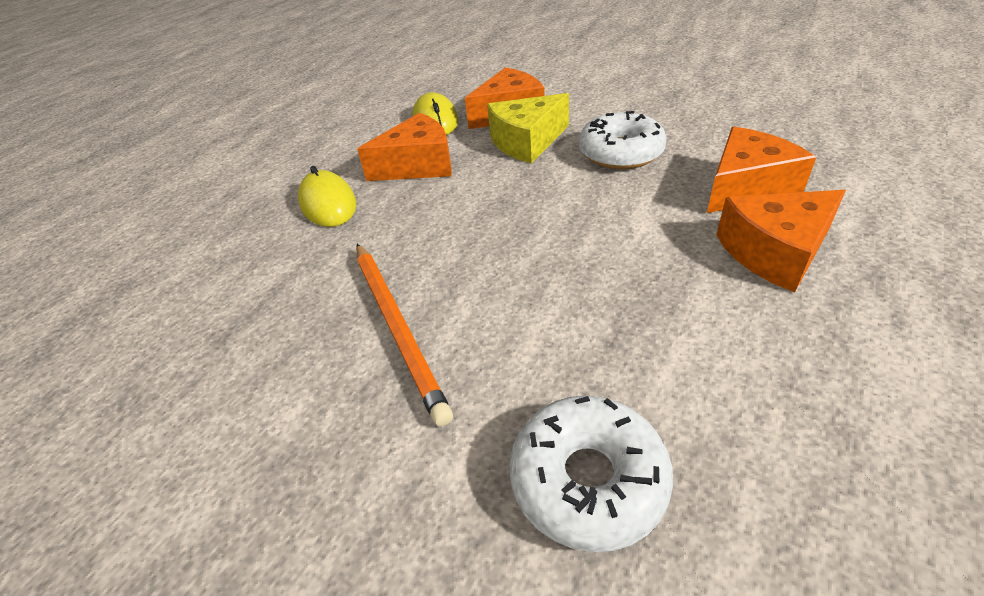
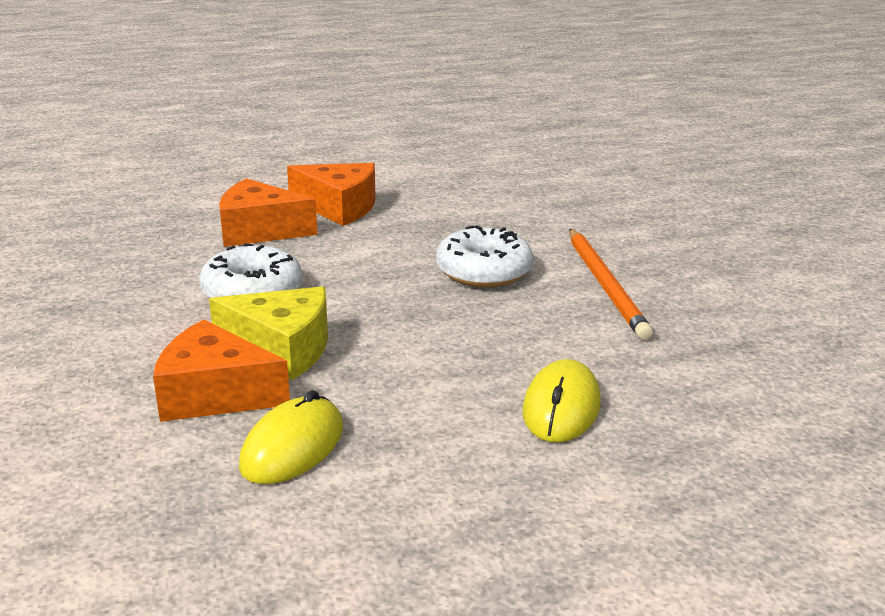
camera: 140 degrees left, 15 degrees down
orange pencil [356,244,453,426] -> orange pencil turned 150 degrees clockwise [569,229,653,340]
orange cheese [357,113,452,181] -> none
white donut [509,396,673,552] -> white donut moved to [436,225,533,288]

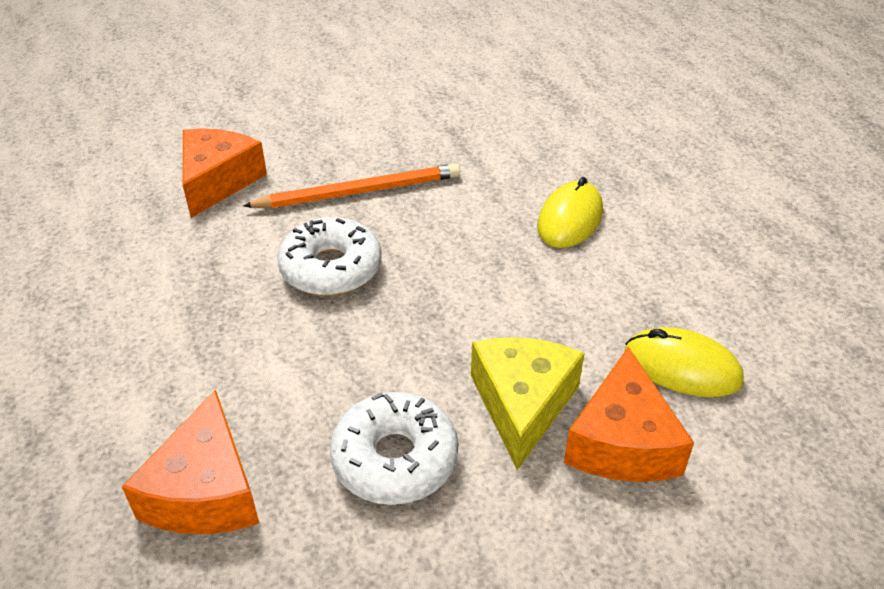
camera: 95 degrees left, 15 degrees up
orange cheese [287,163,376,226] -> orange cheese moved to [183,129,267,218]
yellow mouse [523,359,601,442] -> yellow mouse turned 75 degrees counterclockwise [537,177,603,248]

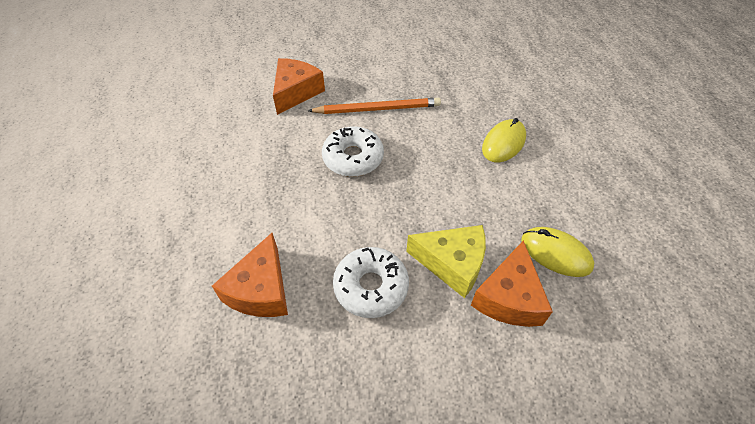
camera: 10 degrees right, 10 degrees up
yellow cheese [471,337,584,470] -> yellow cheese turned 90 degrees clockwise [406,225,486,298]

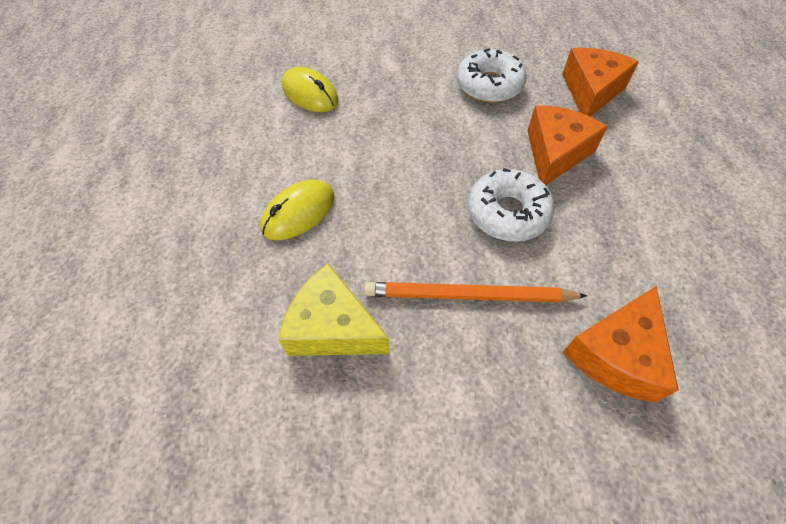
camera: 170 degrees left, 5 degrees up
yellow cheese [406,225,486,298] -> yellow cheese moved to [279,264,390,356]
orange cheese [471,240,553,327] -> orange cheese moved to [527,105,608,185]

